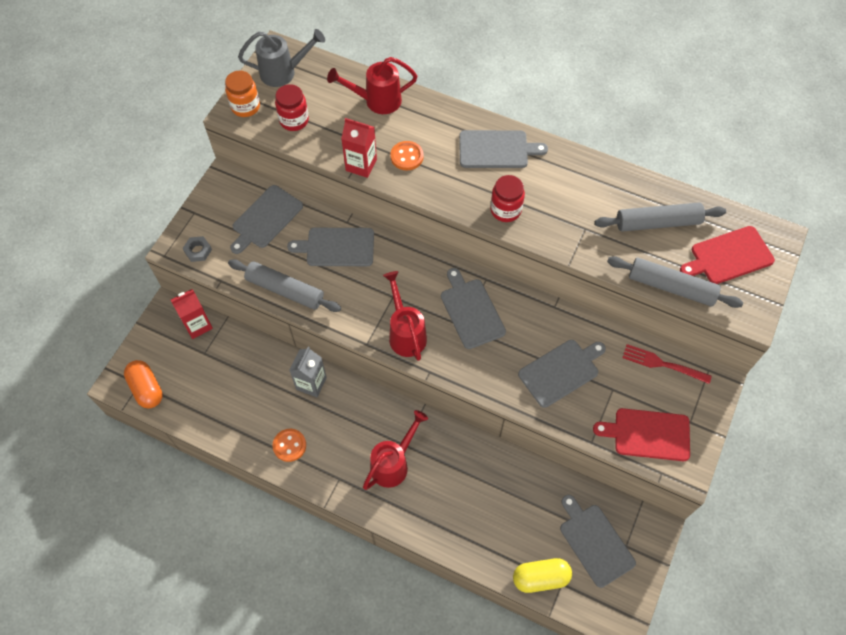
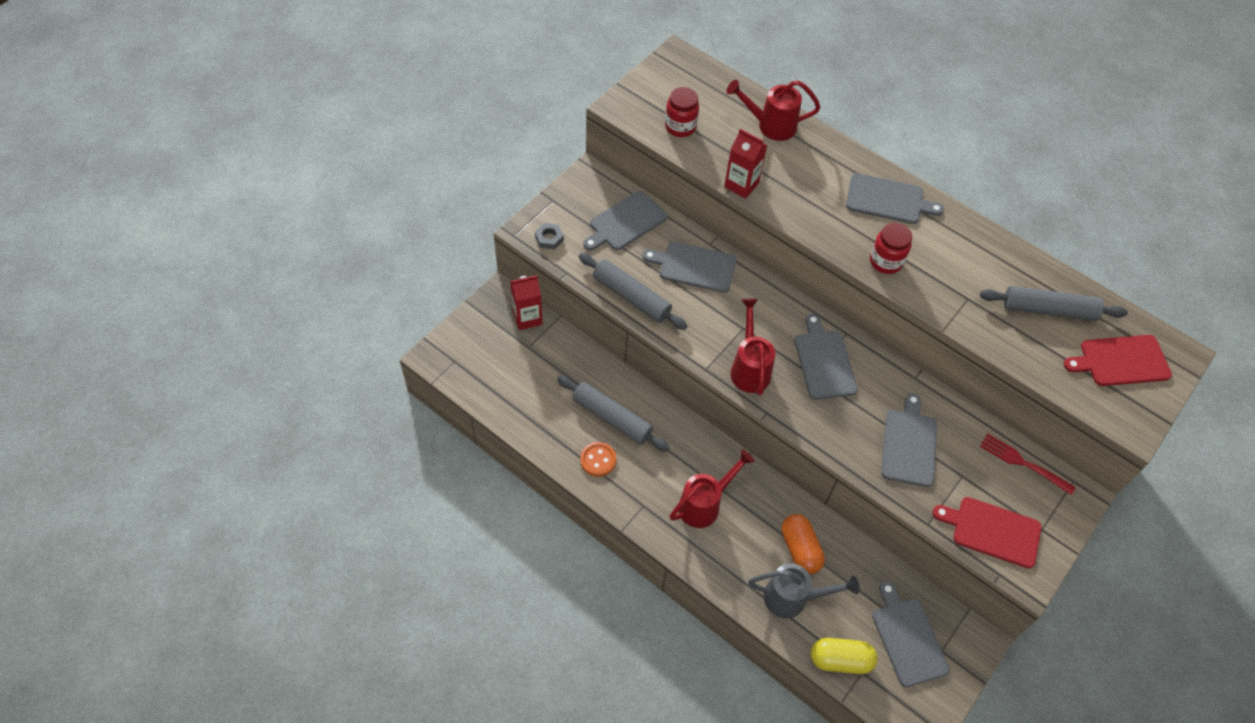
camera: 10 degrees right, 5 degrees down
orange capsule [124,360,163,409] -> orange capsule moved to [782,514,825,574]
orange jar [225,70,260,117] -> none
grey watering can [238,29,325,87] -> grey watering can moved to [748,563,859,618]
grey carton [289,347,327,397] -> none
orange button [390,141,424,171] -> none
grey cutting board [518,340,606,408] -> grey cutting board turned 60 degrees counterclockwise [881,393,937,487]
grey rolling pin [607,256,743,308] -> grey rolling pin moved to [557,376,669,452]

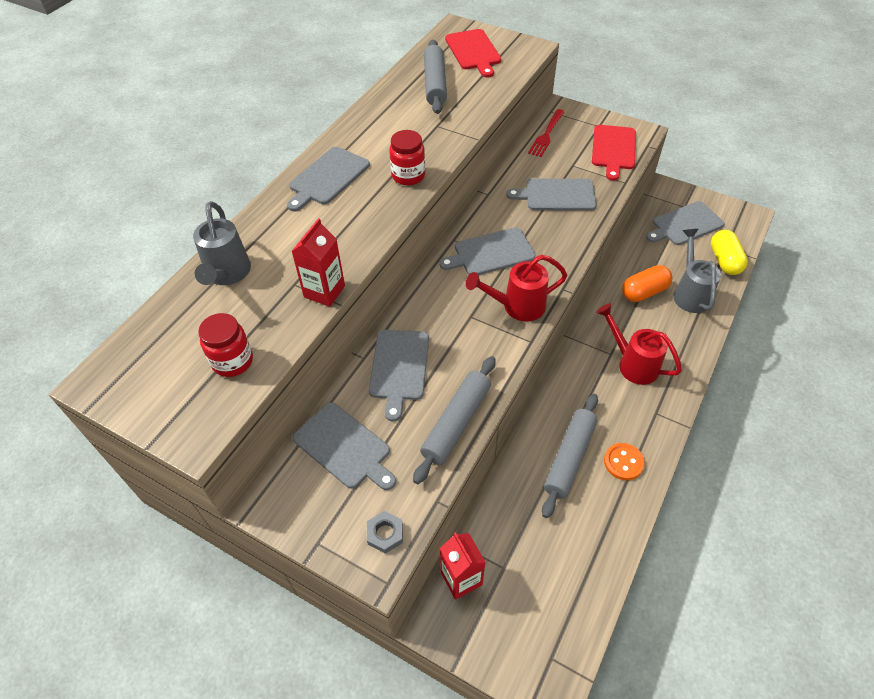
camera: 95 degrees left, 5 degrees down
red watering can [726,80,820,141] -> grey watering can [193,201,251,285]
grey cutting board [846,173,944,224] -> grey cutting board turned 150 degrees counterclockwise [287,147,370,211]

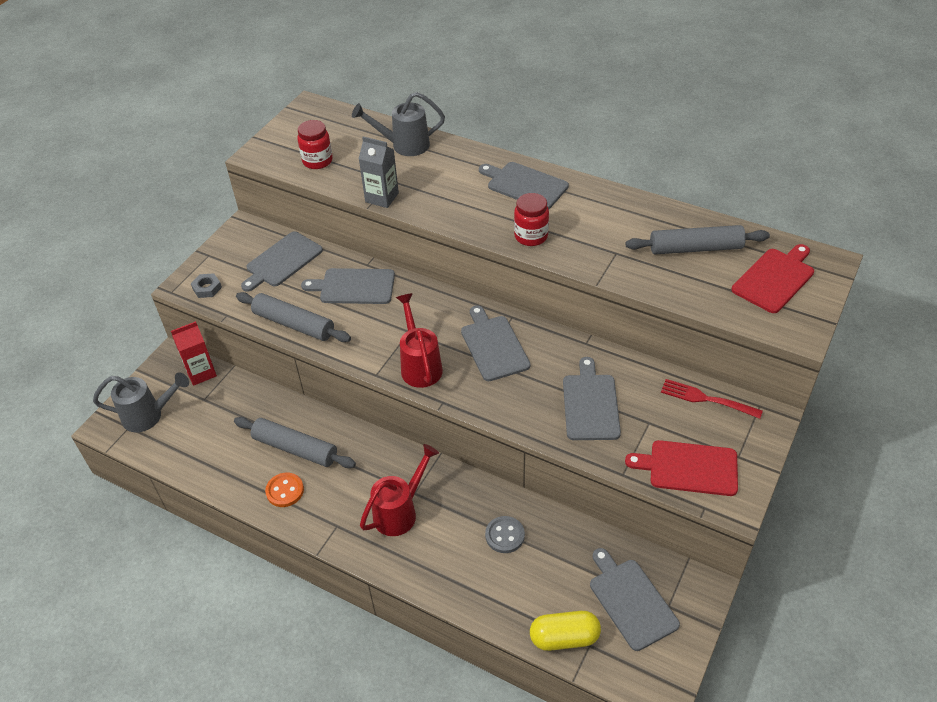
camera: 90 degrees right, 5 degrees down
red carton [291,218,345,307] -> grey carton [359,136,399,208]
red cutting board [445,29,501,77] -> red cutting board turned 150 degrees clockwise [731,244,814,313]
orange capsule [622,265,672,302] -> grey button [485,516,525,553]
grey watering can [673,229,721,313] -> grey watering can moved to [93,372,189,432]

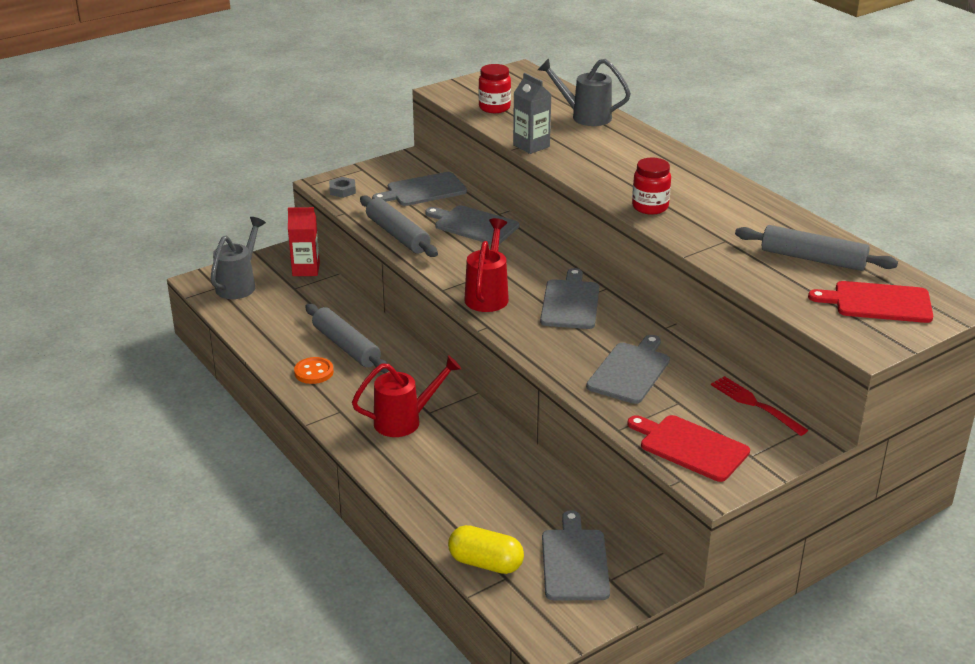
camera: 25 degrees right, 15 degrees down
grey watering can [93,372,189,432] -> grey watering can turned 90 degrees counterclockwise [211,217,266,299]
grey cutting board [479,162,569,209] -> none
grey button [485,516,525,553] -> none
red cutting board [731,244,814,313] -> red cutting board turned 150 degrees counterclockwise [808,281,933,323]

